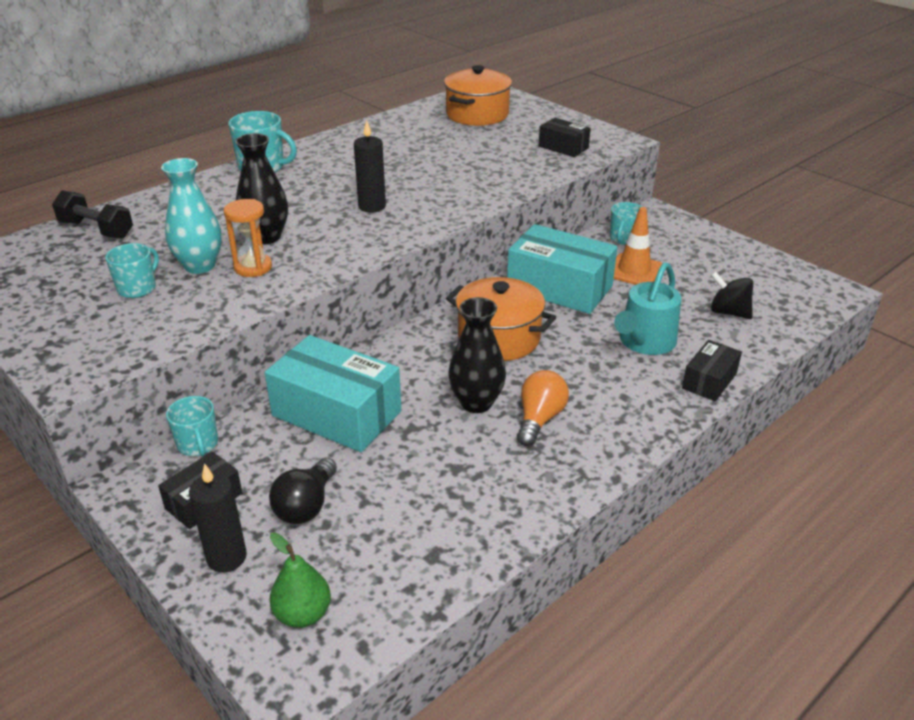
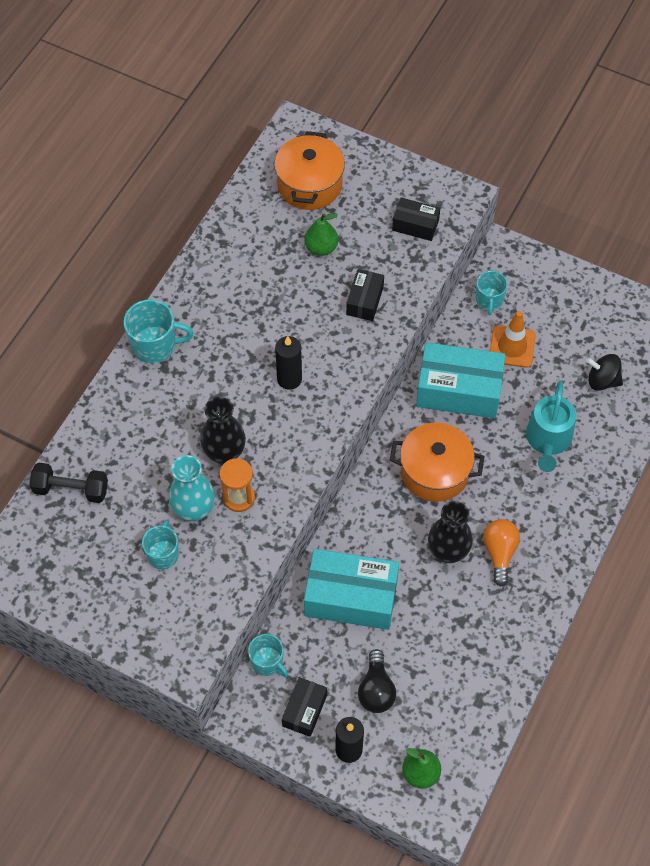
camera: 20 degrees left, 25 degrees up
black box [682,340,742,402] -> black box moved to [346,269,384,321]
none -> green pear [304,213,338,256]

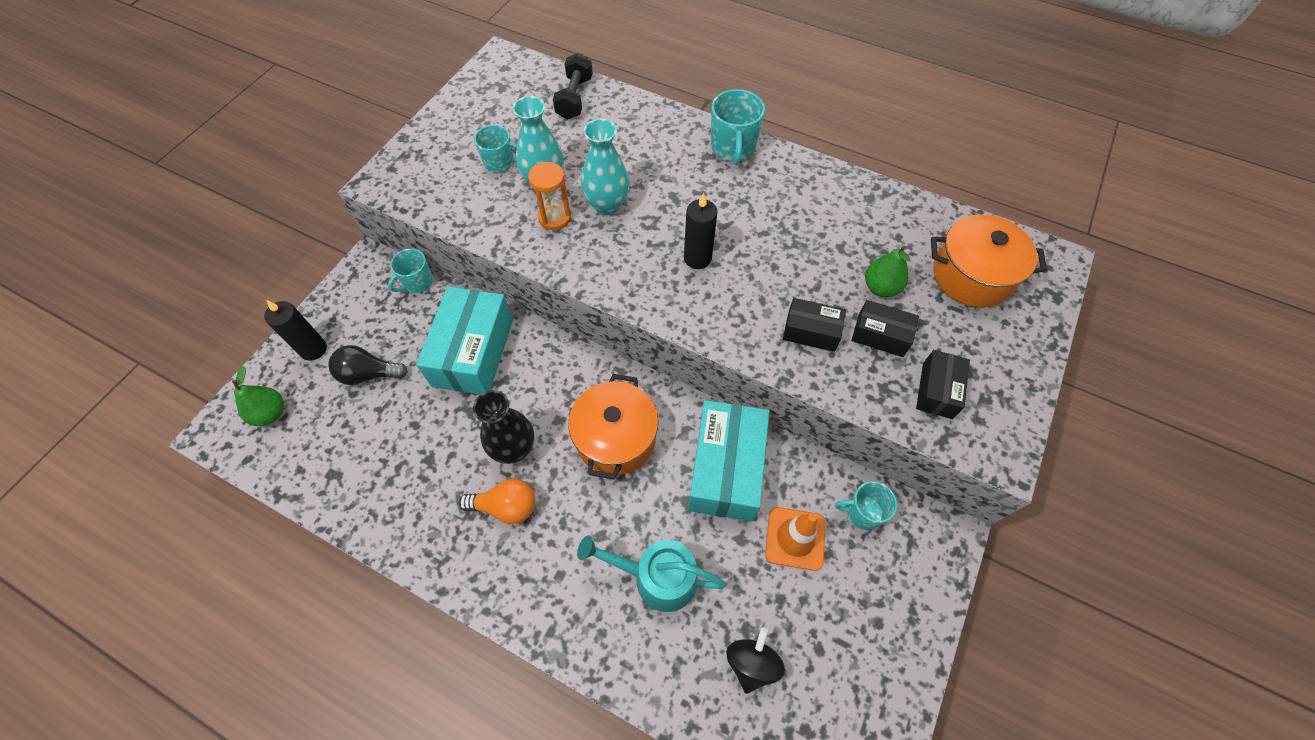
camera: 90 degrees right, 0 degrees up
black vase [200,397,246,464] -> turquoise vase [581,119,630,215]
black box [282,677,327,737] -> black box moved to [851,300,919,357]

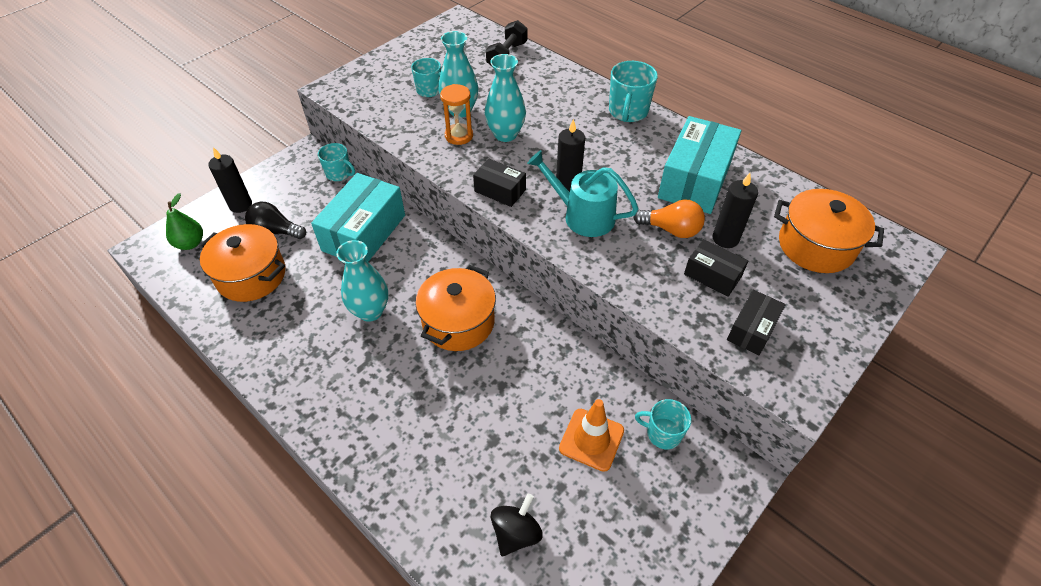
camera: 15 degrees right, 10 degrees down
turquoise mug [388,249,433,293] -> turquoise mug turned 120 degrees counterclockwise [318,143,355,181]
orange light bulb [459,479,535,524] -> orange light bulb moved to [633,199,705,238]
black vase [473,390,534,464] -> turquoise vase [336,240,388,322]
turquoise watering can [577,536,726,612] -> turquoise watering can moved to [527,150,638,237]
turquoise box [688,400,769,522] -> turquoise box moved to [658,116,741,214]
black box [783,298,846,352] -> black box moved to [473,158,526,207]
green pear [865,246,910,297] -> black candle [712,173,758,248]
none -> orange pot [199,224,285,302]

